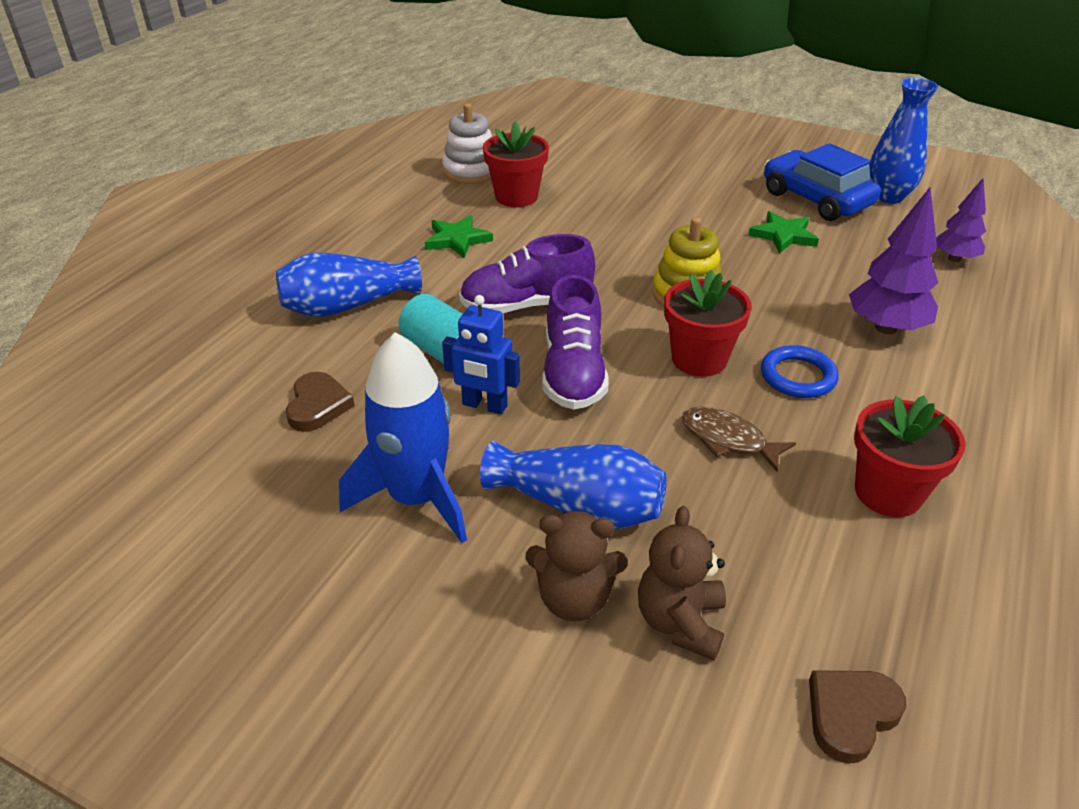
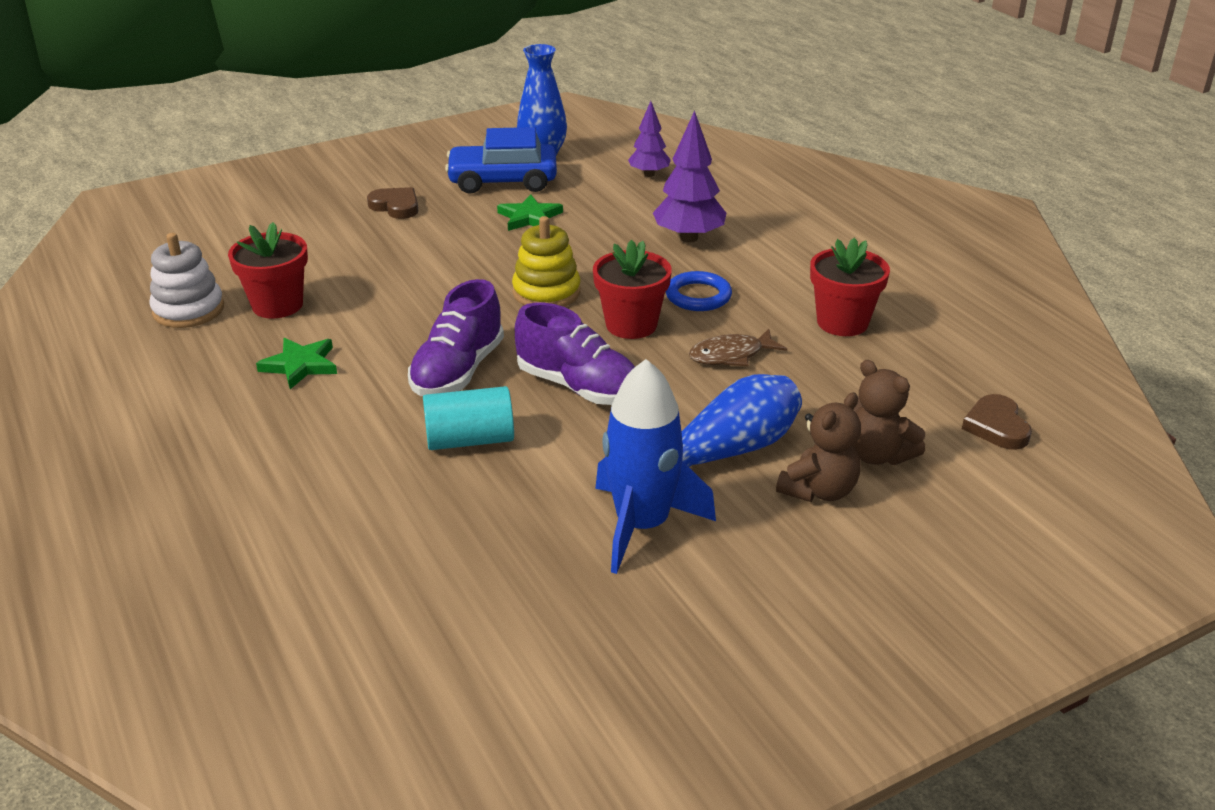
camera: 55 degrees left, 5 degrees down
blue vase [276,253,422,317] -> none
brown heart [286,372,355,432] -> brown heart moved to [367,187,418,219]
blue robot [442,295,520,414] -> none

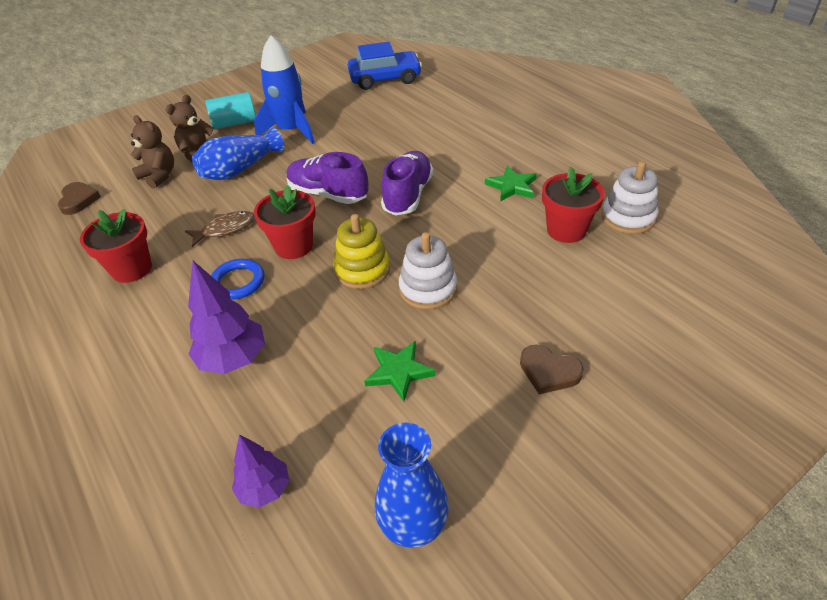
camera: 175 degrees right, 10 degrees up
turquoise cylinder [423,386,514,450] -> turquoise cylinder moved to [205,92,256,129]
blue car [445,127,557,194] -> blue car moved to [348,42,422,90]
none -> white stacking toy [399,232,457,309]

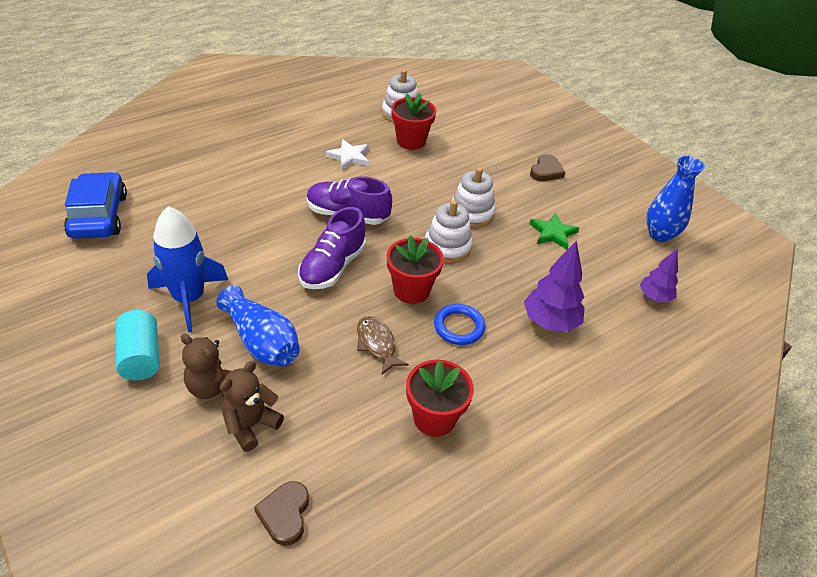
camera: 95 degrees left, 0 degrees up
brown heart [58,182,101,215] -> brown heart turned 75 degrees counterclockwise [254,481,309,546]
yellow stacking toy [333,214,390,289] -> white stacking toy [425,200,473,263]
green star [485,166,537,202] -> white star [326,139,369,170]

